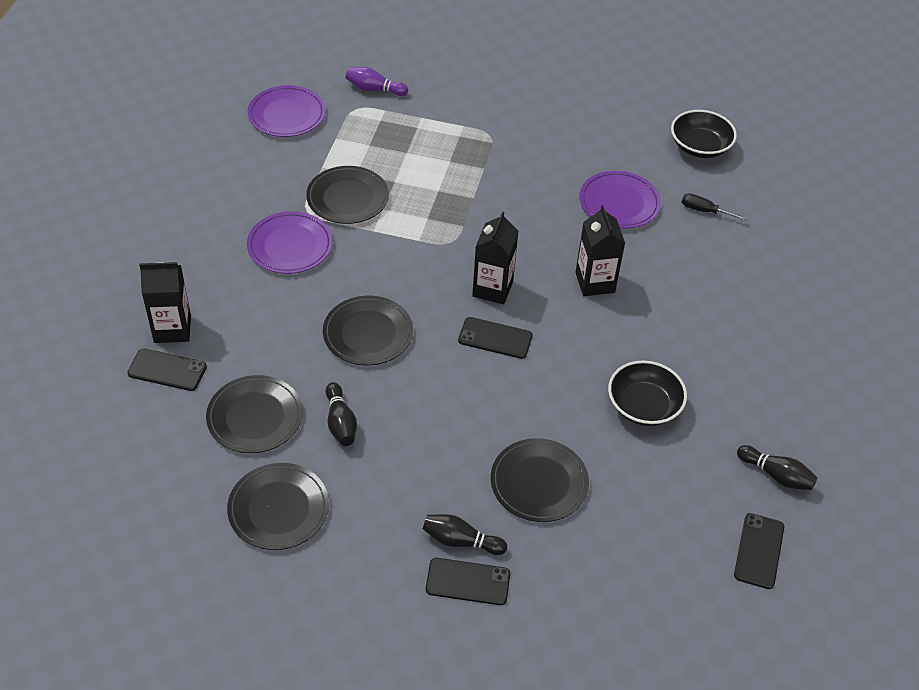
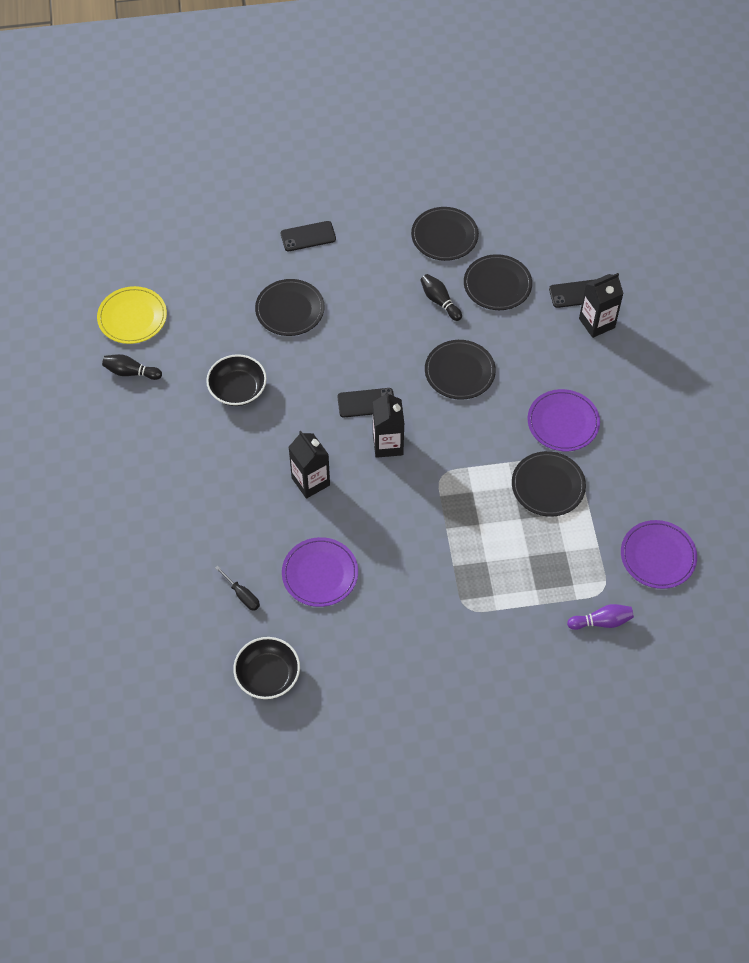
camera: 160 degrees right, 10 degrees up
black bowling pin [423,514,507,555] -> none
black screwdriver [682,193,747,220] -> black screwdriver turned 45 degrees clockwise [215,566,260,611]
black phone [734,513,784,589] -> yellow plate [97,286,167,344]

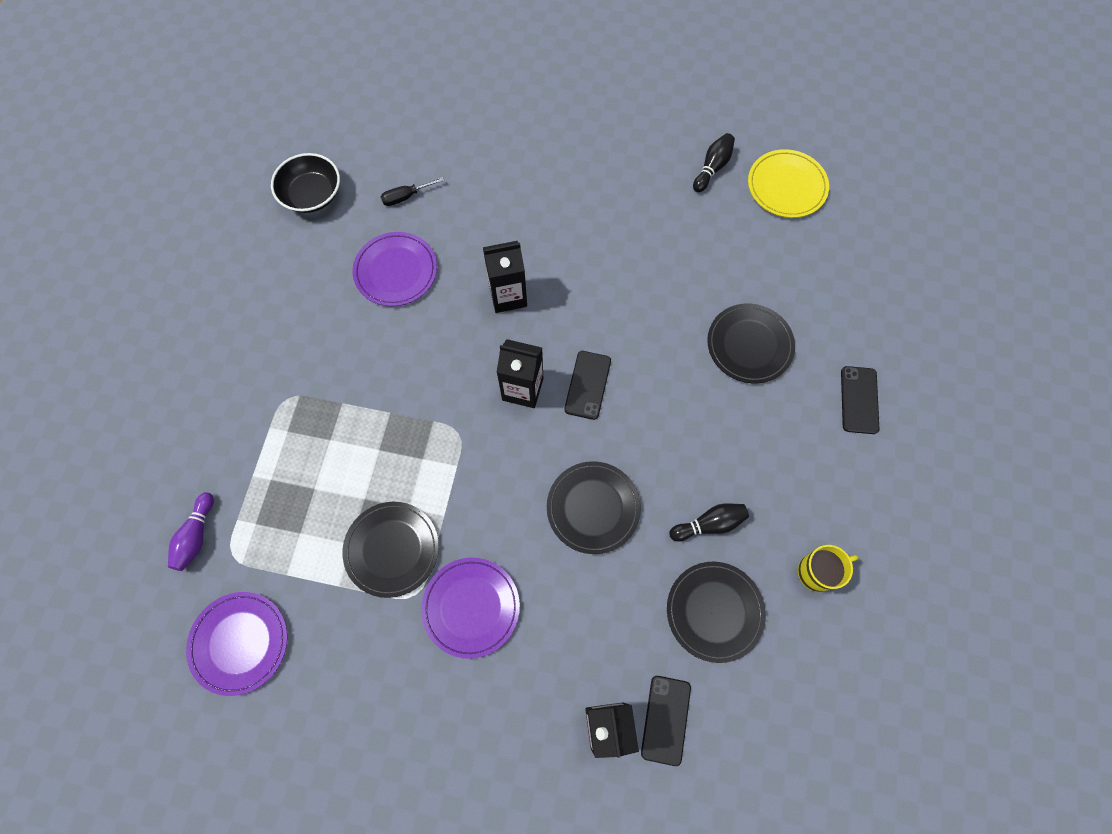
camera: 110 degrees right, 10 degrees up
black bowl [206,354,267,406] -> none
black plate [411,207,479,261] -> yellow mug [798,545,859,592]

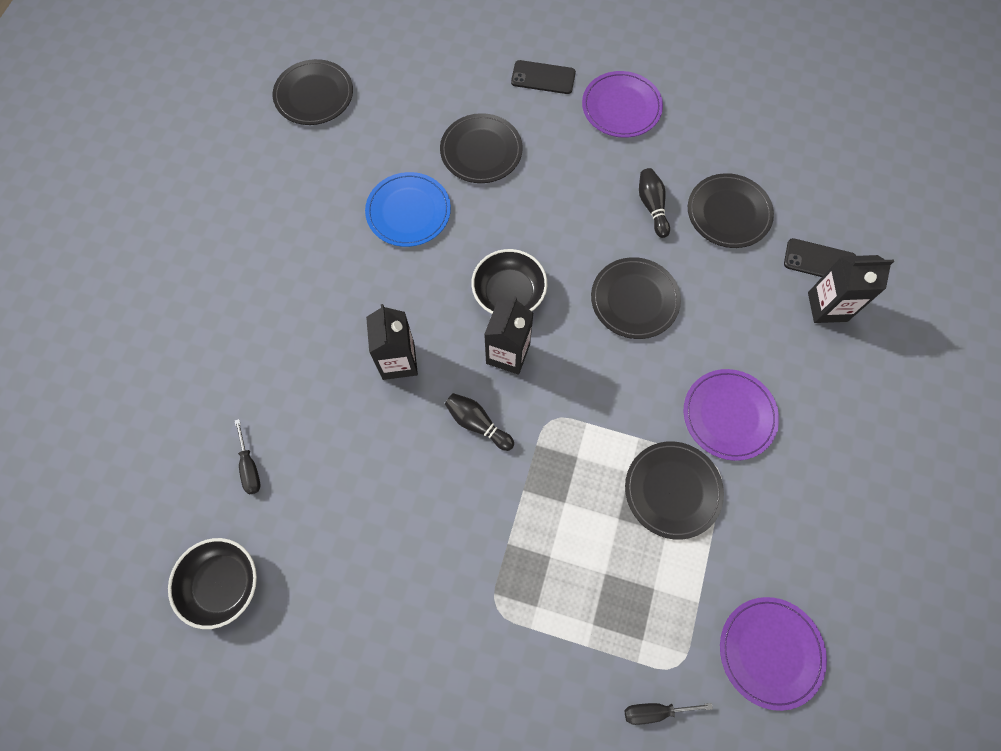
camera: 85 degrees left, 0 degrees up
purple bowling pin [168,492,214,571] -> black screwdriver [625,703,713,725]
purple plate [353,232,437,306] -> purple plate moved to [582,71,663,138]
black phone [564,351,611,420] -> black bowl [471,249,547,314]
black bowling pin [693,133,735,192] -> black bowling pin moved to [445,393,514,451]
yellow plate [748,149,829,218] -> black plate [273,59,353,125]
yellow mug [798,545,859,592] -> none
none -> blue plate [365,172,451,247]

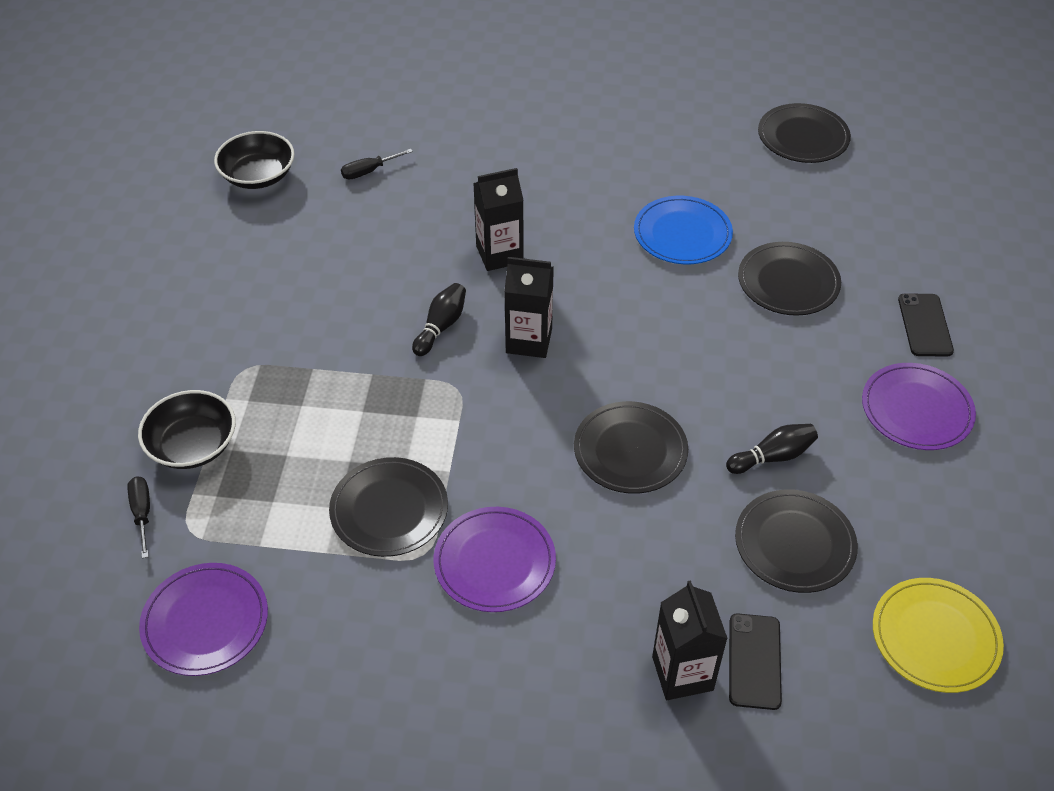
camera: 80 degrees right, 20 degrees down
black bowl [471,249,547,314] -> black bowl moved to [138,390,236,469]
none -> yellow plate [873,578,1004,693]

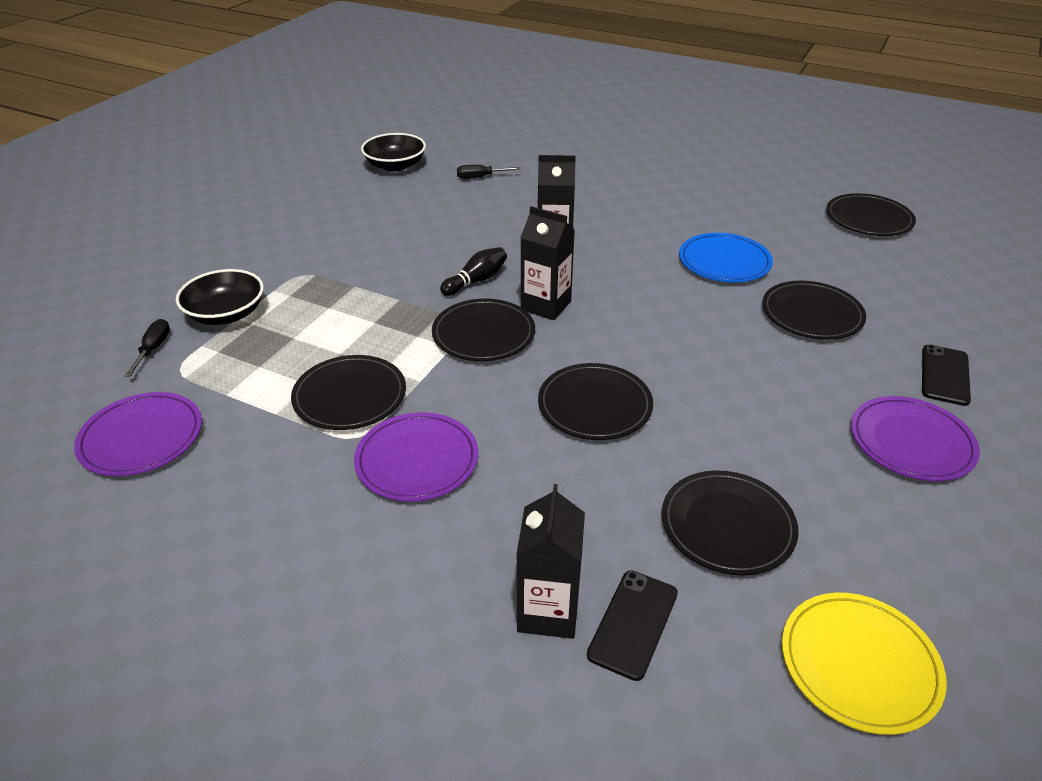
camera: 20 degrees right, 10 degrees down
black bowling pin [726,424,818,474] -> none
none -> black plate [432,299,535,361]

